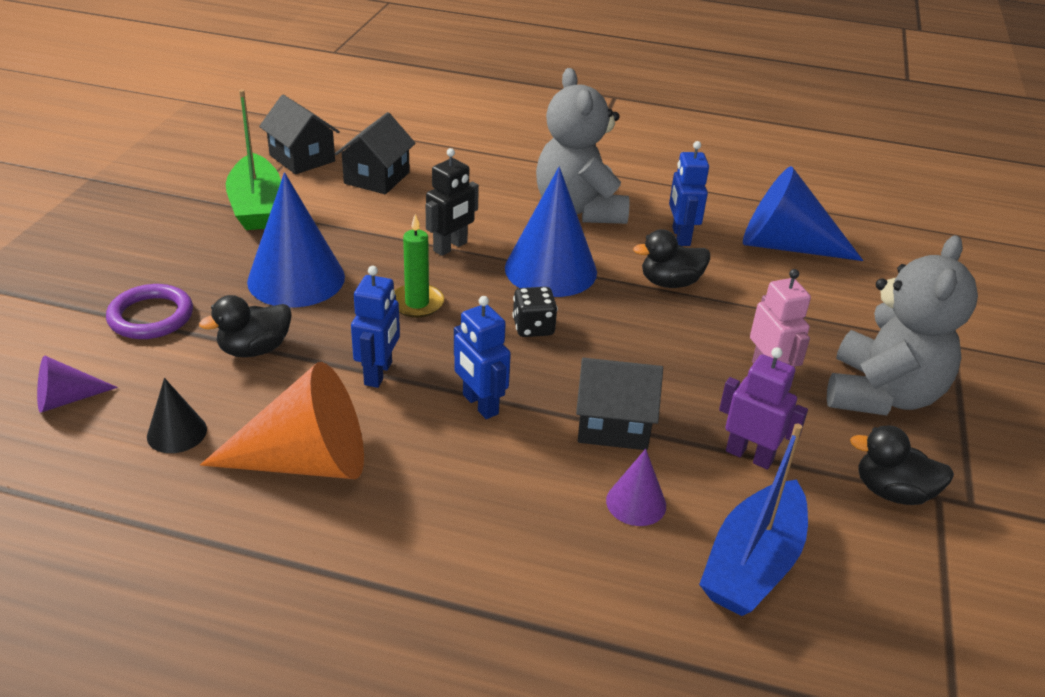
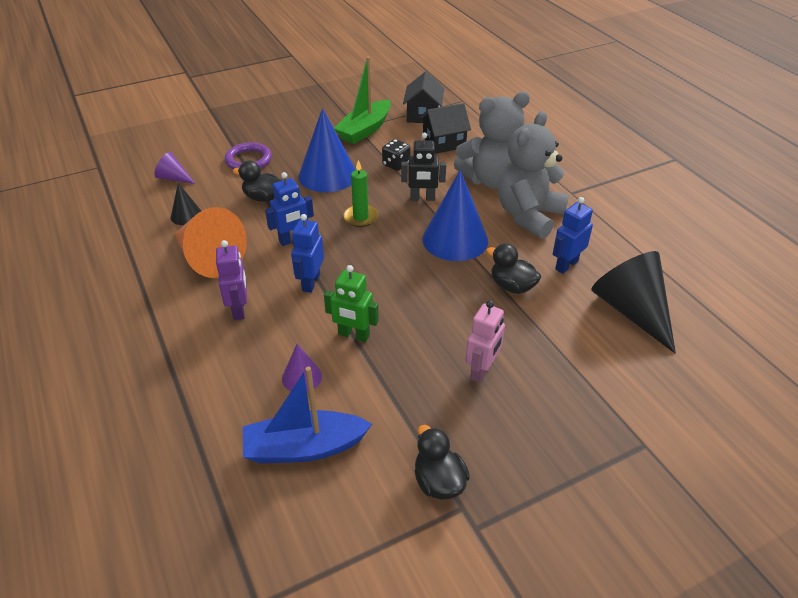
camera: 50 degrees right, 5 degrees up
black dice [512,287,558,337] -> black dice moved to [382,139,411,171]
black house [576,358,663,450] -> green robot [324,265,379,342]
purple robot [719,347,808,470] -> purple robot moved to [216,240,247,320]
blue cone [743,166,863,261] -> black cone [592,251,676,354]
grey teddy bear [827,235,978,416] -> grey teddy bear moved to [454,92,530,189]

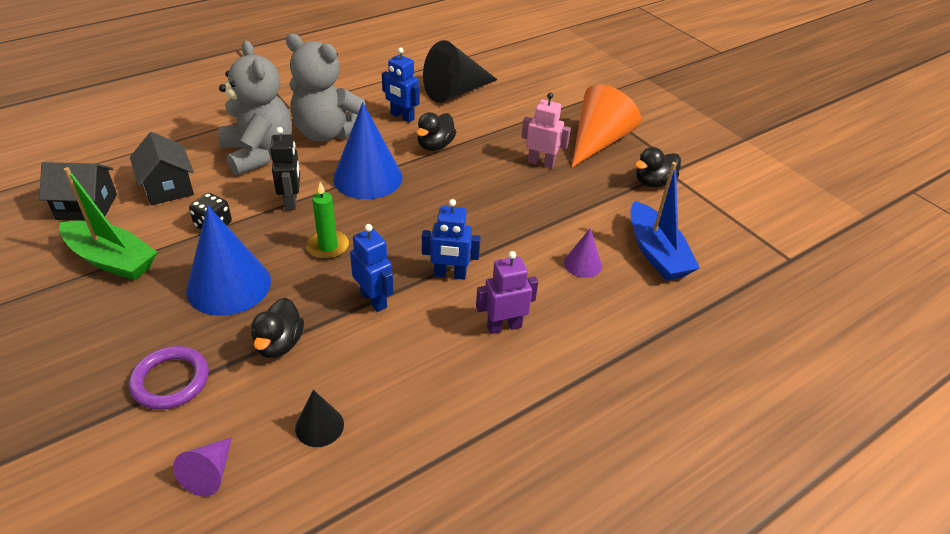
camera: 100 degrees left, 0 degrees up
orange cone [175,207,247,278] -> orange cone moved to [572,85,641,167]
green robot [324,265,379,342] -> none

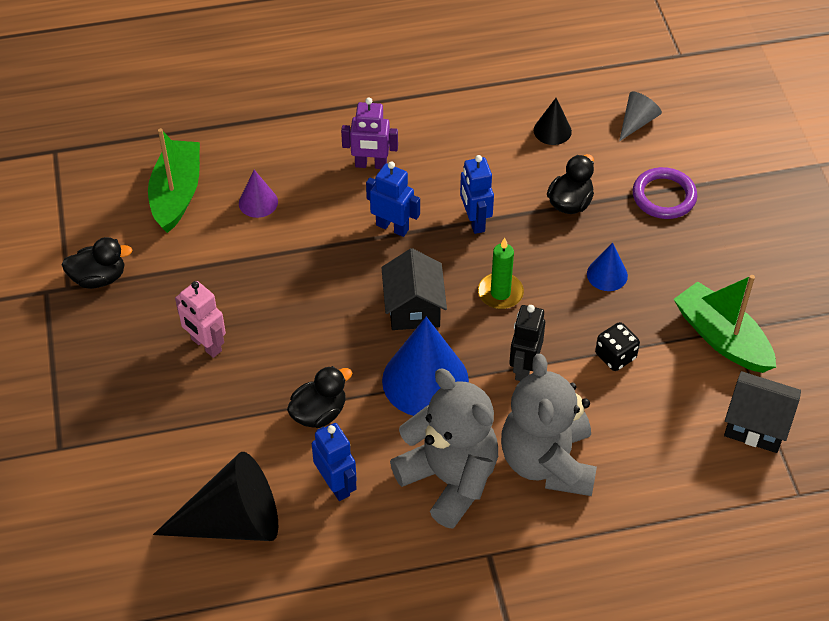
camera: 155 degrees left, 10 degrees up
black house [130,132,194,205] -> black house moved to [381,248,447,330]
purple cone [173,437,232,496] -> grey cone [619,91,662,141]
blue cone [186,206,271,316] -> blue cone [587,243,628,291], size x0.50
orange cone [572,85,641,167] -> none
blue boat [631,162,700,281] -> green boat [148,128,200,233]

